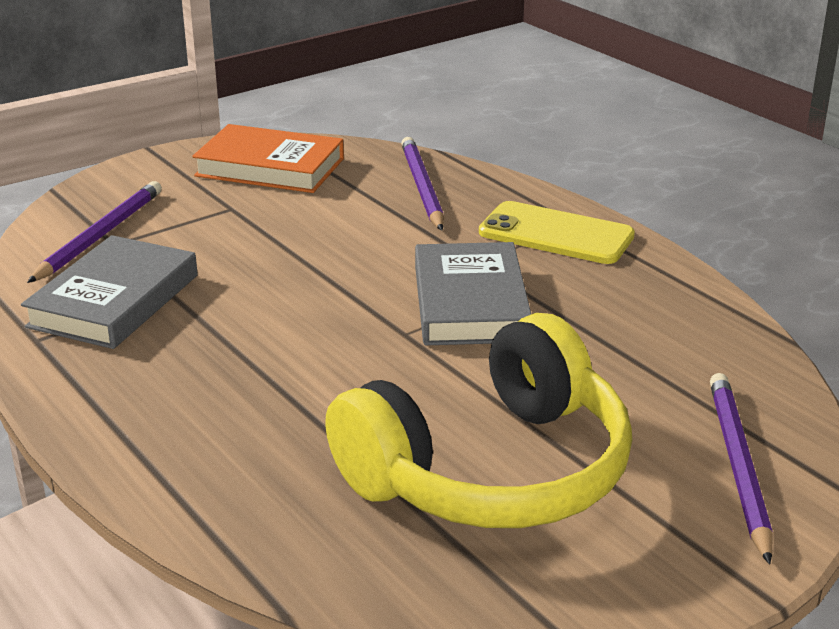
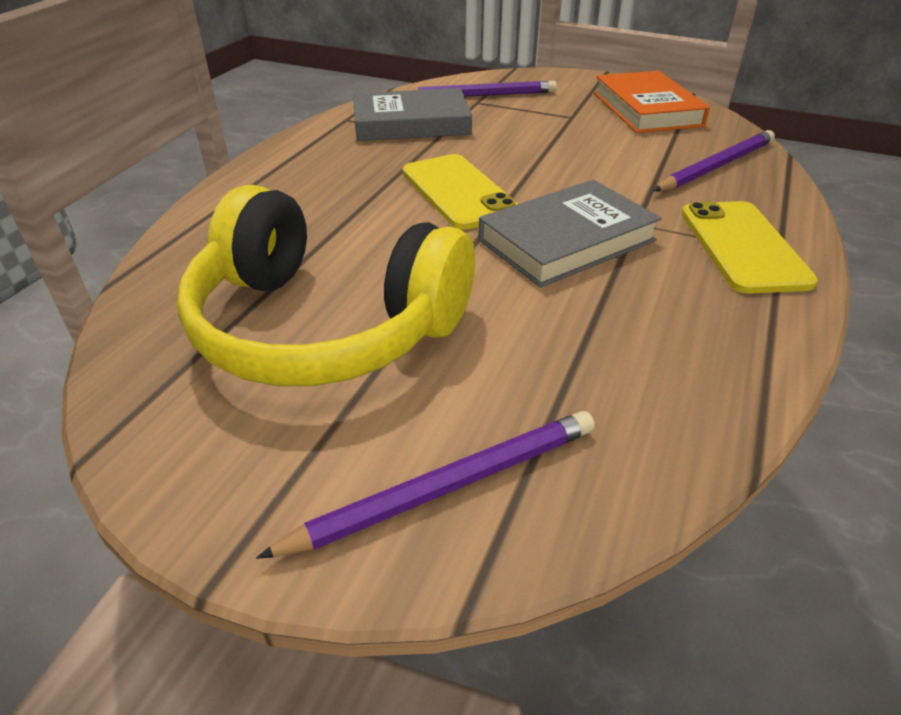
camera: 60 degrees right, 10 degrees up
none -> yellow phone [403,154,518,230]

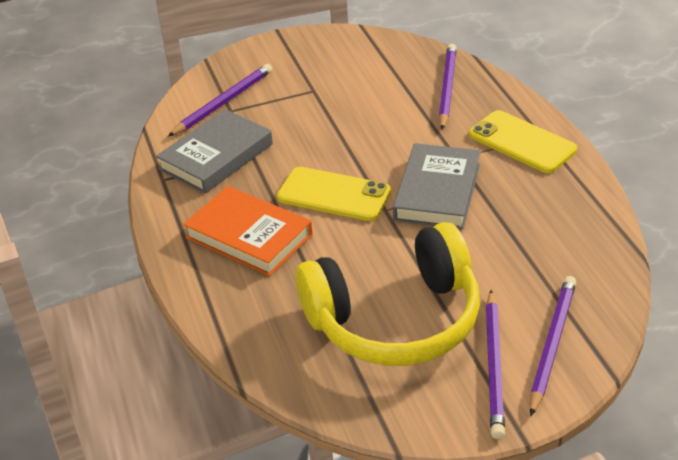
camera: 40 degrees left, 0 degrees up
orange book [594,71,710,133] -> orange book moved to [183,186,313,276]
none -> purple pencil [486,290,505,439]

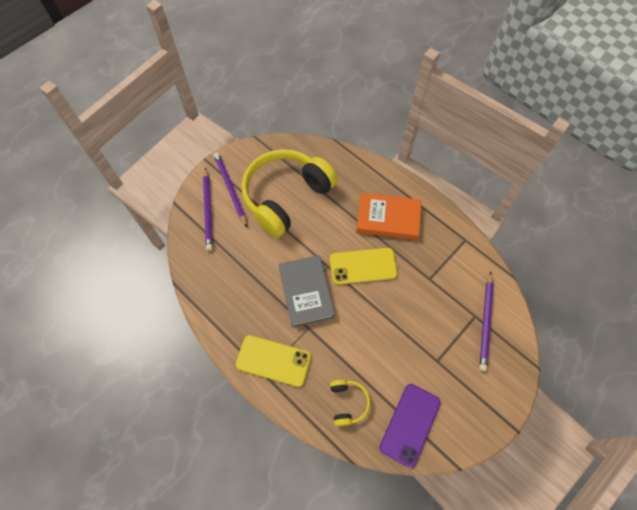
camera: 150 degrees right, 25 degrees up
grey book [156,109,273,194] -> none
purple pencil [439,44,457,130] -> yellow headphones [330,380,370,426]
none -> purple phone [379,384,441,468]

